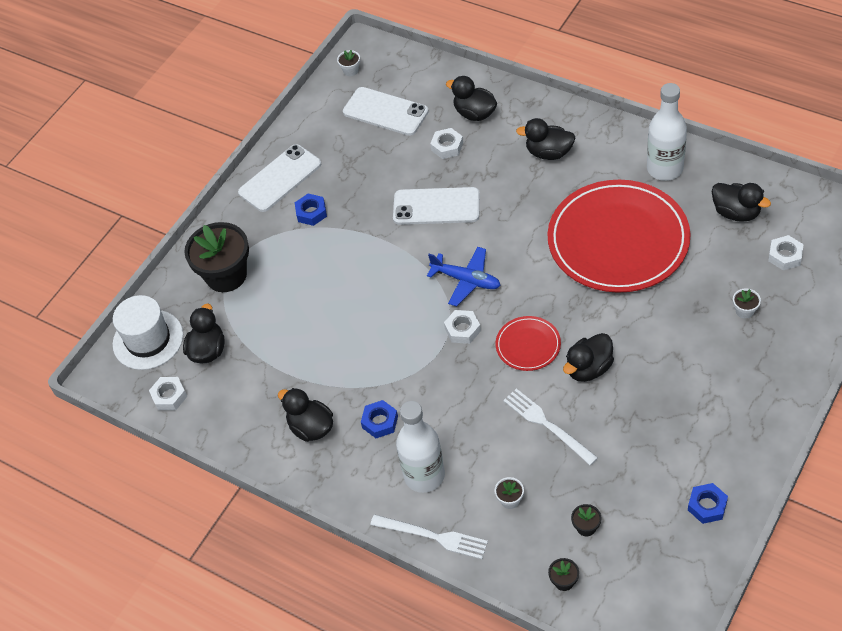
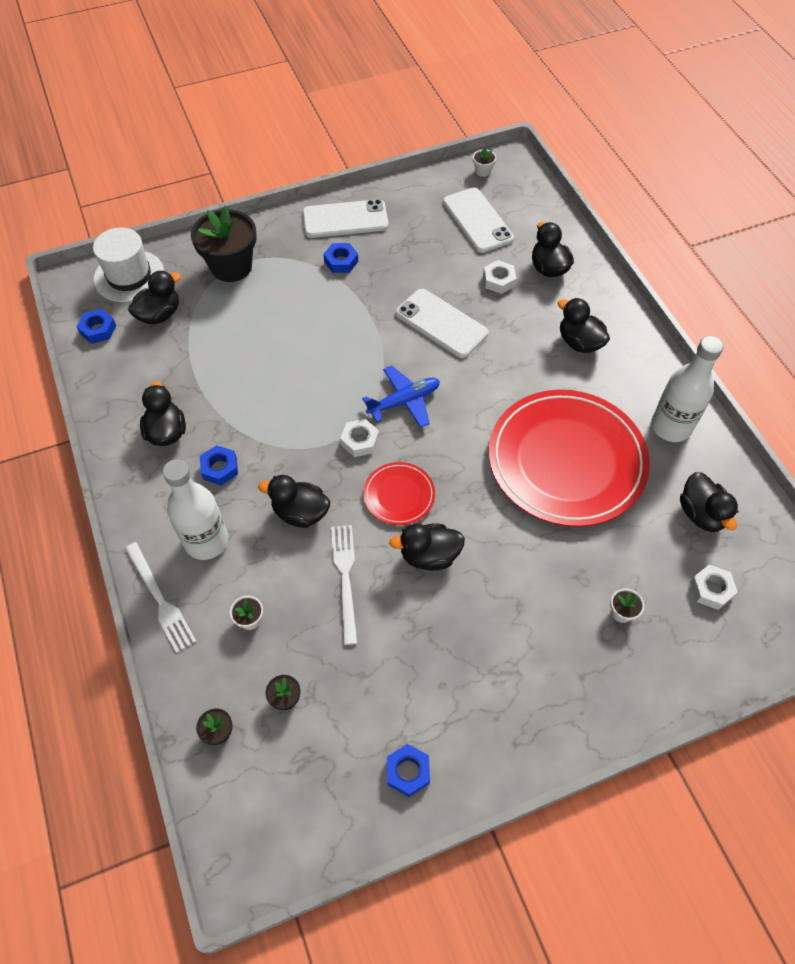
camera: 30 degrees right, 5 degrees up
white nut [149,377,187,410] -> blue nut [77,309,116,344]
blue plane [427,247,501,307] -> blue plane turned 90 degrees counterclockwise [362,366,440,428]
none -> black duck [258,475,330,528]

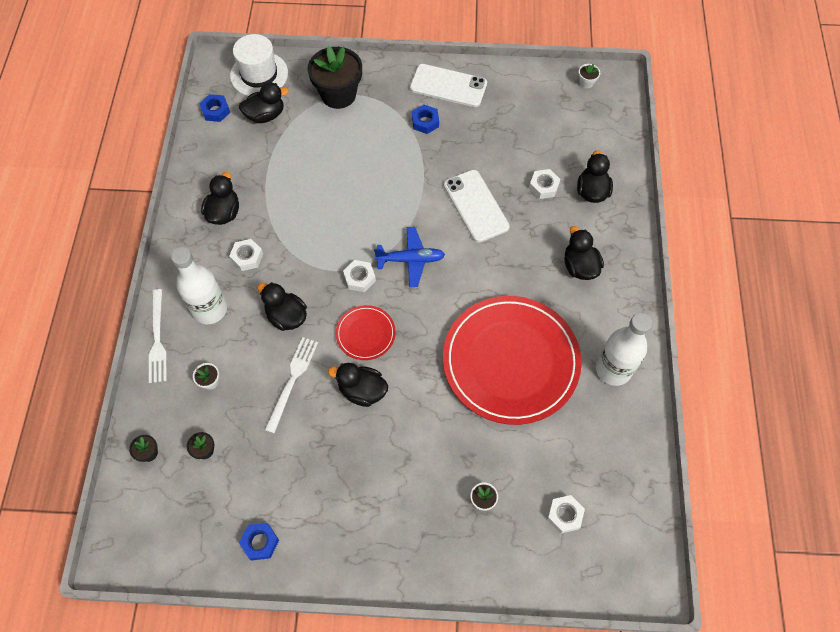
camera: 25 degrees right, 5 degrees up
blue nut [200,445,238,486] -> white nut [229,239,263,271]
white phone [443,187,514,253] -> none
black duck [680,472,738,532] -> none

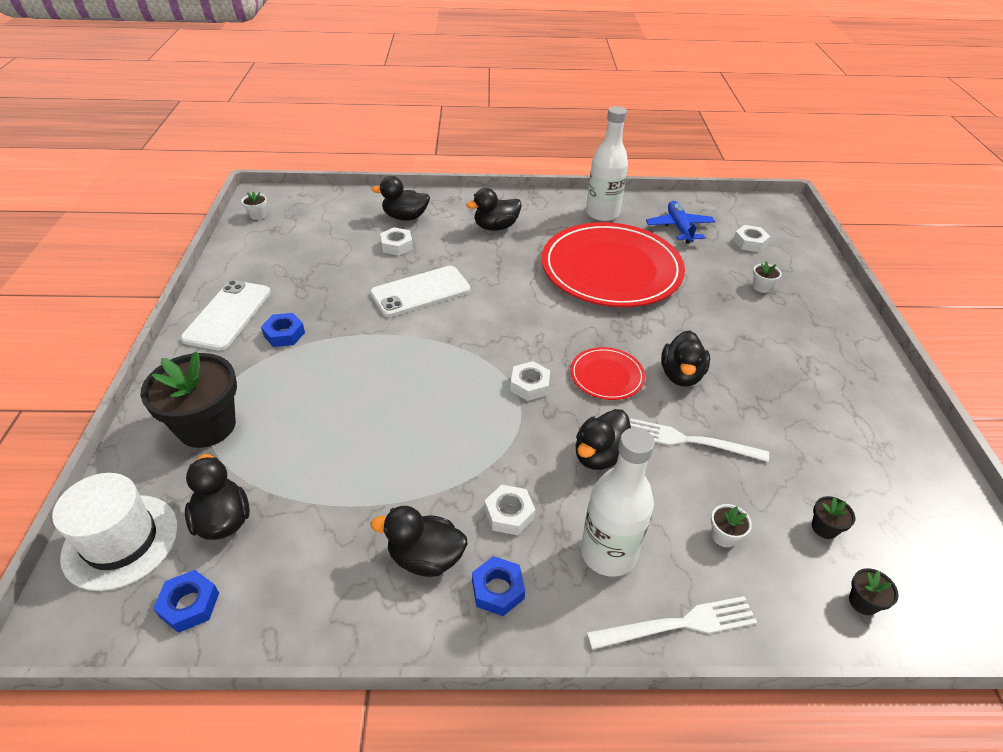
camera: 95 degrees left, 20 degrees down
blue nut [239,523,279,561] -> blue nut moved to [472,556,525,616]
blue plane [374,227,445,287] -> blue plane moved to [646,201,715,243]

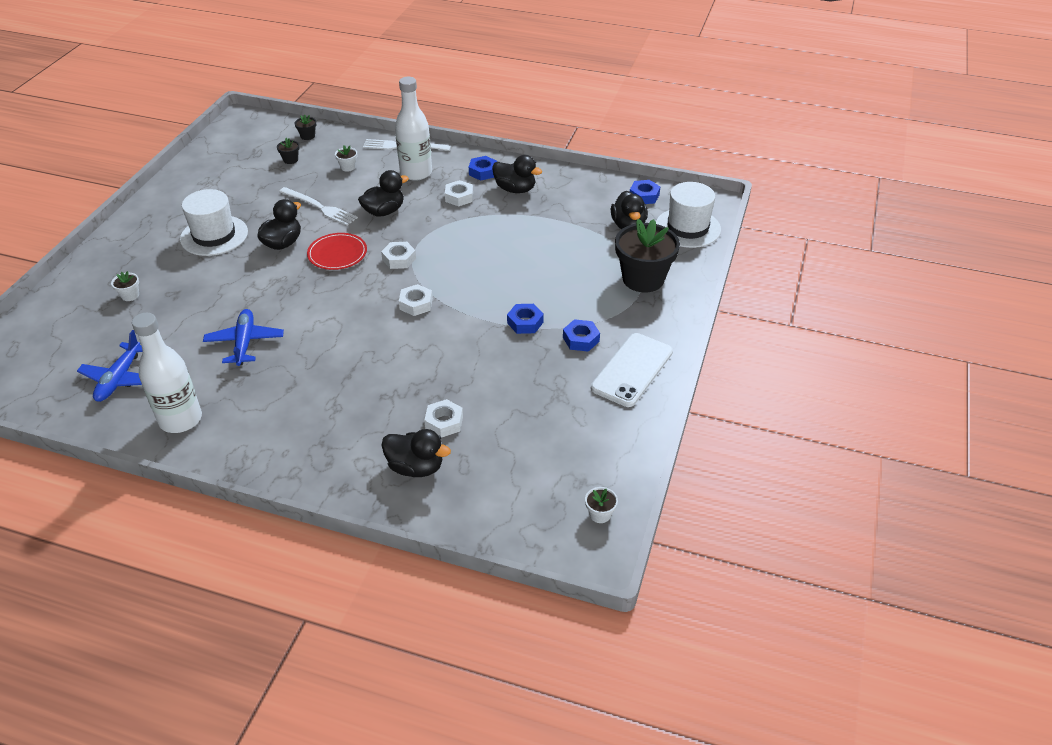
camera: 160 degrees left, 0 degrees up
white phone [370,266,471,317] -> none
black duck [466,188,522,231] -> none
red plate [542,222,685,307] -> blue plane [203,309,284,366]
white nut [733,225,770,252] -> white nut moved to [399,284,433,316]
none -> white hat [180,189,248,256]
none -> blue nut [507,304,544,334]

